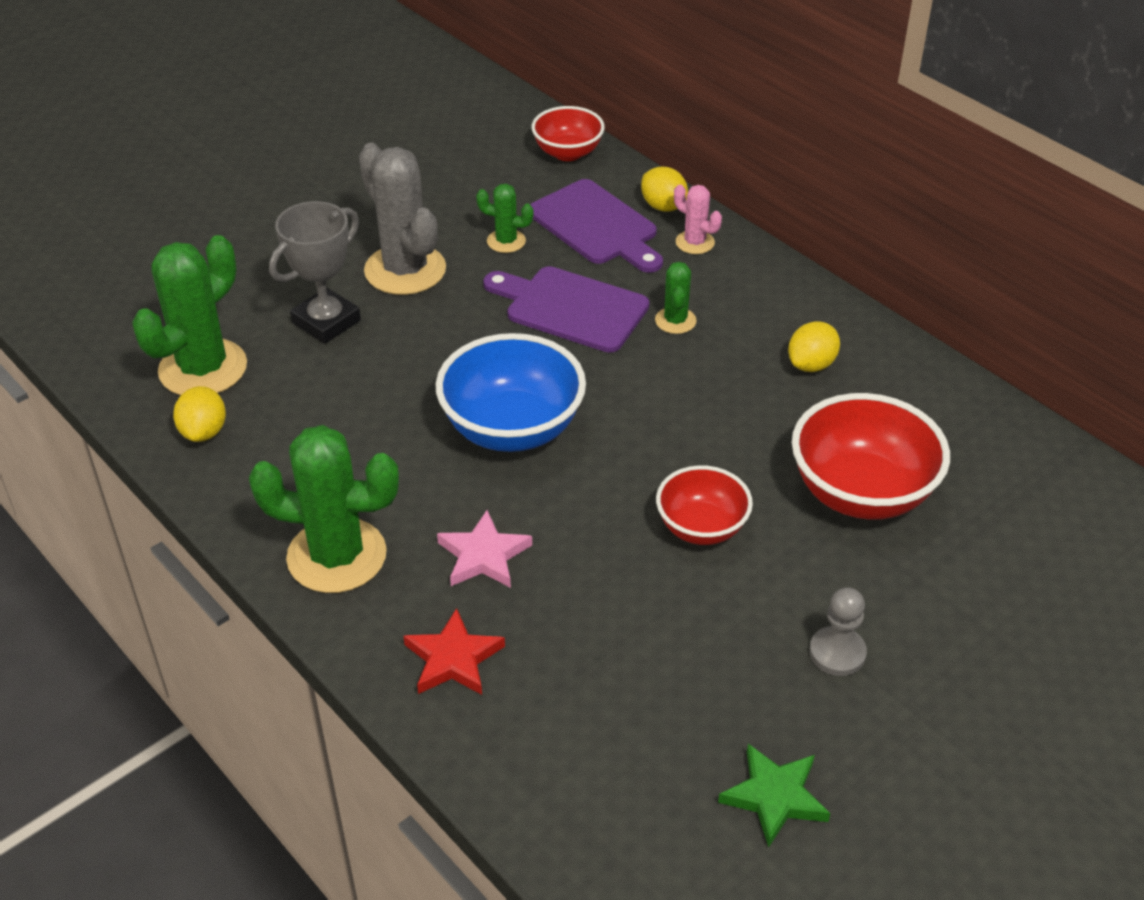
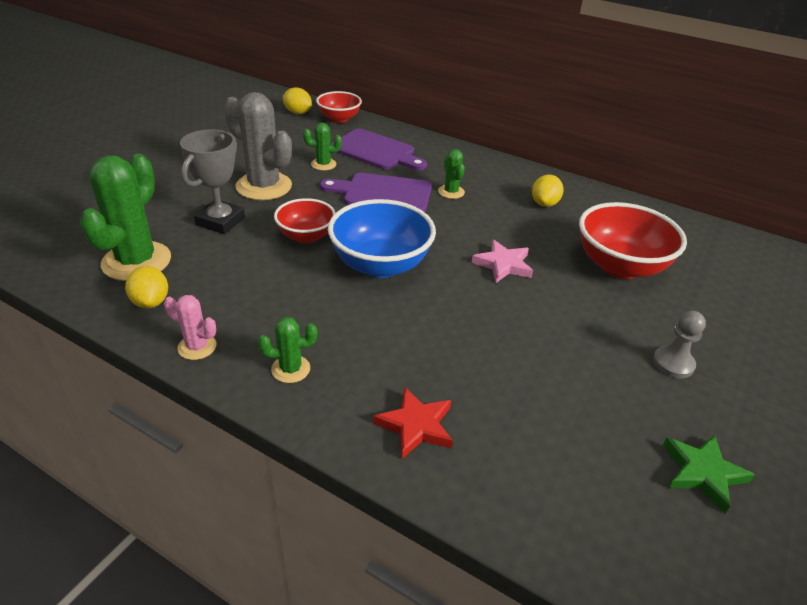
camera: 20 degrees left, 5 degrees down
green cactus [249,425,399,593] -> green cactus [258,317,317,383], size x0.49
pink star [437,510,532,588] -> pink star moved to [472,240,533,283]
yellow lemon [641,167,688,211] -> yellow lemon moved to [283,87,312,114]
red bowl [656,465,753,545] -> red bowl moved to [274,198,336,243]
pink cactus [674,185,722,254] -> pink cactus moved to [164,295,216,360]

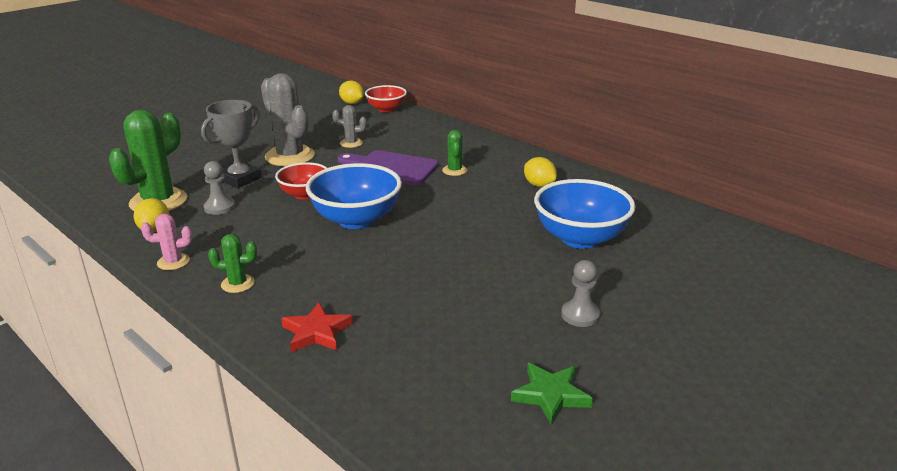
camera: 15 degrees right, 10 degrees down
pink cactus [164,295,216,360] -> pink cactus turned 45 degrees counterclockwise [141,214,192,270]
green cactus [303,123,342,171] -> grey cactus [332,105,367,148]
purple cutting board [330,129,427,170] -> none
pink star [472,240,533,283] -> none
yellow lemon [532,175,564,207] -> yellow lemon turned 75 degrees counterclockwise [524,157,557,187]
red bowl [579,202,687,279] -> blue bowl [534,179,636,249]
none -> grey pawn [204,161,235,215]

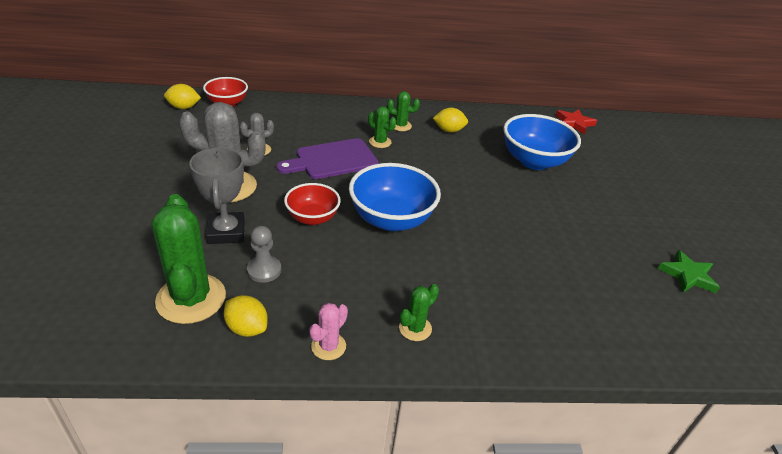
camera: 50 degrees left, 10 degrees up
red star [281,302,353,352] -> red star moved to [556,109,597,134]
grey pawn [561,260,600,327] -> none
none -> green cactus [387,91,420,131]

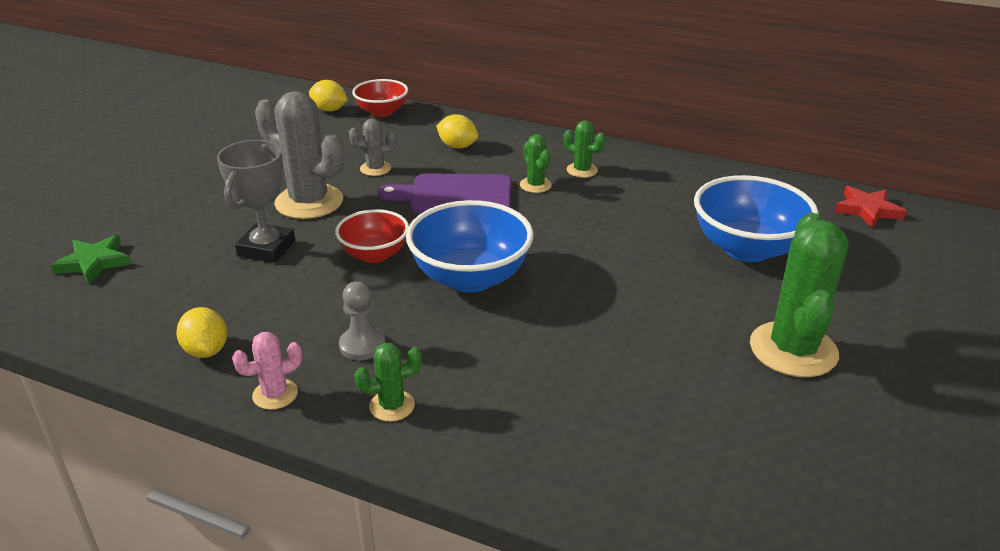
camera: 30 degrees right, 5 degrees down
green cactus [152,194,226,324] -> green cactus moved to [750,213,848,377]
grey pawn [247,226,281,283] -> grey pawn moved to [339,281,385,360]
yellow lemon [433,108,468,133] -> yellow lemon moved to [436,114,478,149]
green star [658,250,720,293] -> green star moved to [51,235,131,284]

